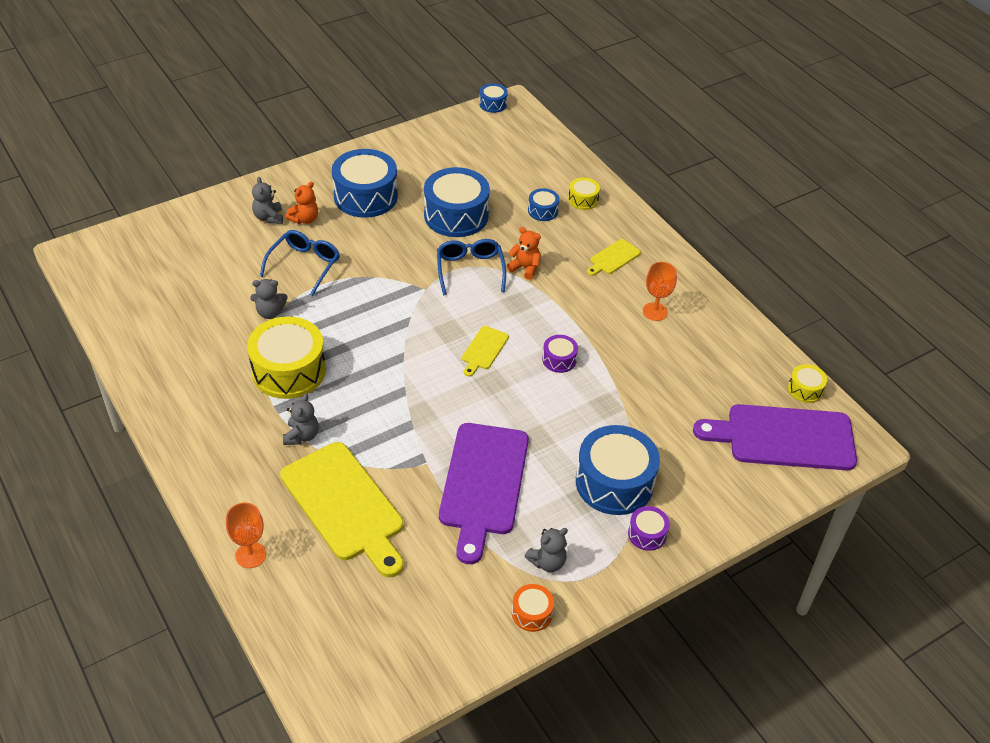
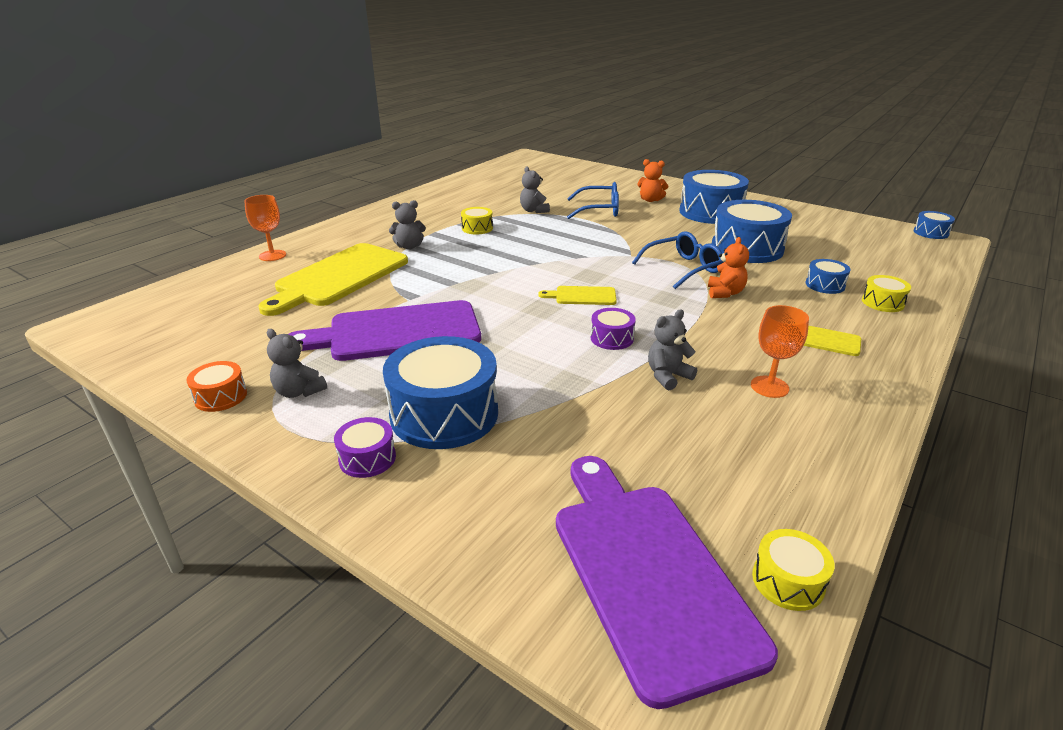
camera: 70 degrees right, 15 degrees down
yellow drum [247,316,326,399] -> yellow drum [461,207,493,234], size x0.48
grey teddy bear [252,177,283,224] -> grey teddy bear moved to [648,309,697,391]

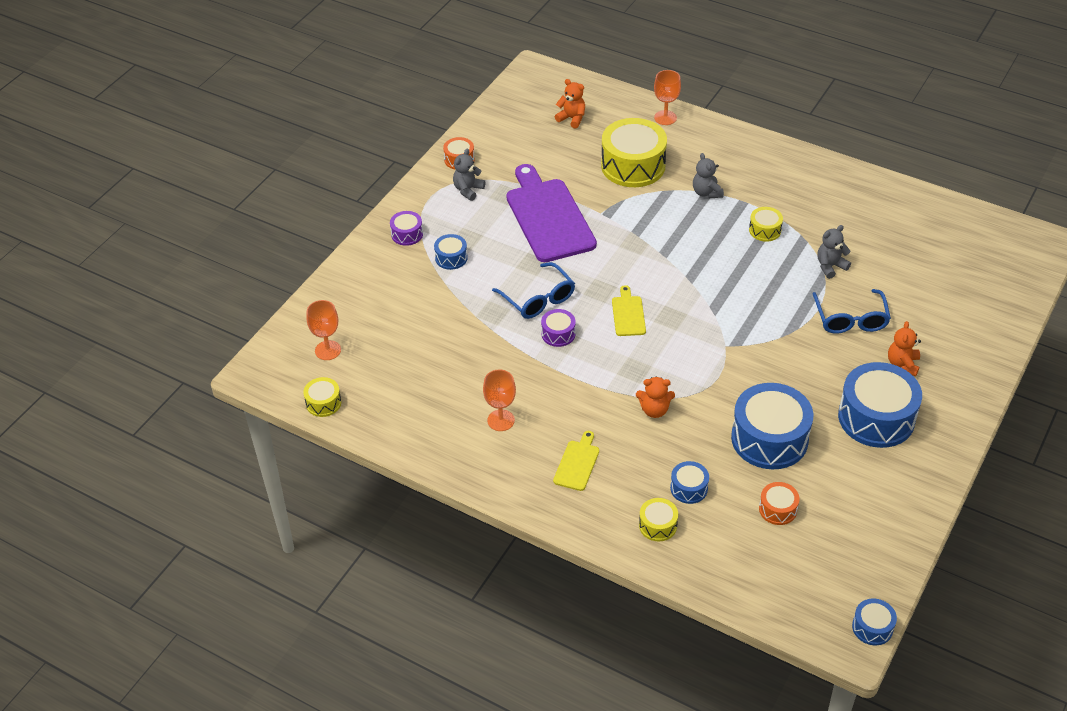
camera: 85 degrees right, 15 degrees up
yellow cutting board [258,243,408,316] -> yellow drum [601,118,667,187]
blue drum [383,336,498,449] -> blue drum [434,234,468,270], size x0.48
purple cutting board [556,456,778,709] -> orange goblet [306,300,341,360]
blue glasses [632,231,724,289] -> blue glasses moved to [492,262,575,319]
grey teddy bear [648,309,697,391] -> none
none -> orange teddy bear [555,79,585,129]
none -> orange drum [759,482,800,525]

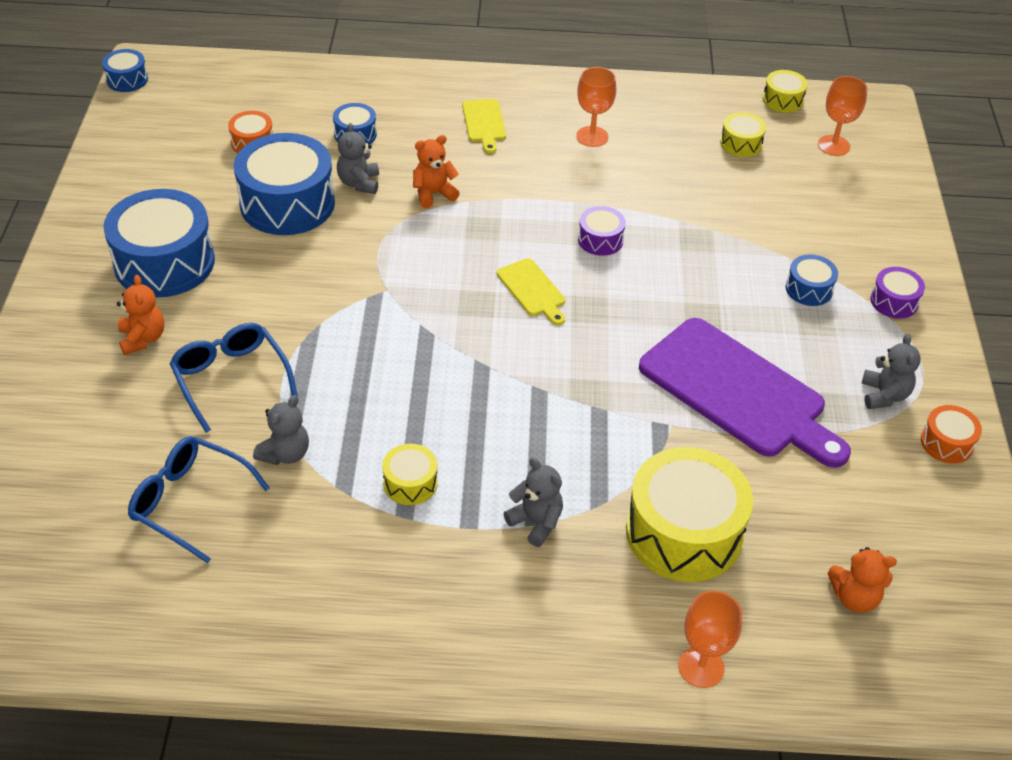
camera: 150 degrees right, 0 degrees up
blue glasses [492,262,575,319] -> blue glasses moved to [128,436,270,563]
yellow drum [639,498,678,541] -> yellow drum moved to [720,112,766,157]
none -> grey teddy bear [337,123,379,194]

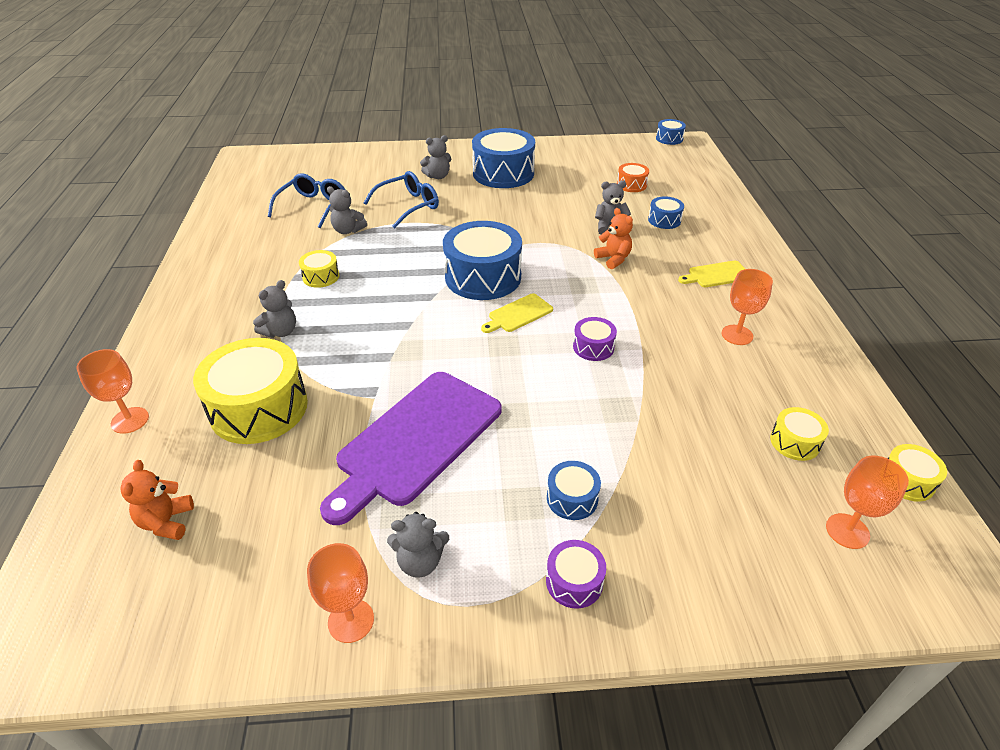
camera: 85 degrees right, 5 degrees down
orange teddy bear [117,275,164,355] -> grey teddy bear [420,135,451,179]
blue drum [234,133,335,235] -> blue drum moved to [443,221,522,300]
orange drum [921,405,982,464] -> orange goblet [307,543,374,643]

